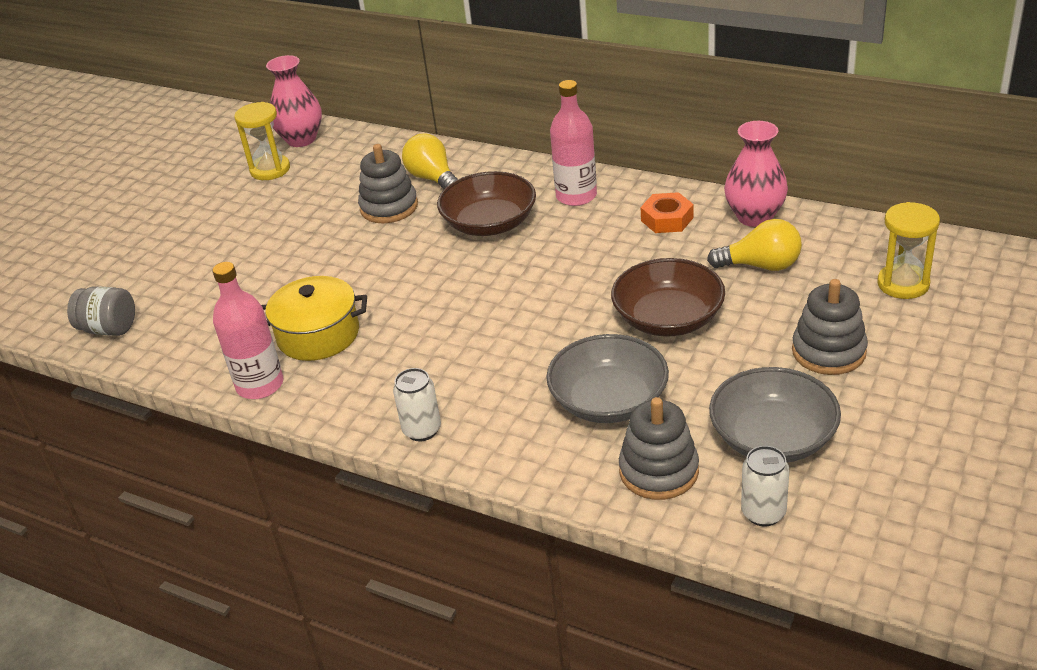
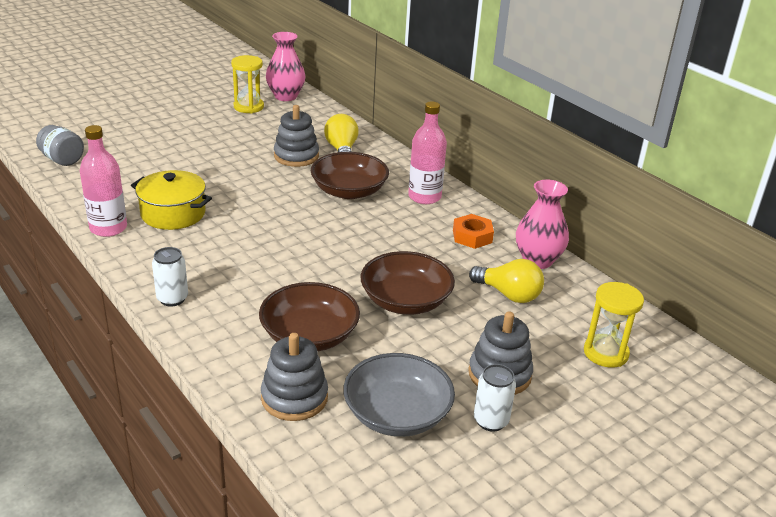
camera: 20 degrees right, 5 degrees down
grey bowl [546,334,669,423] -> brown bowl [259,282,360,352]
white can [741,446,789,526] -> white can moved to [474,364,516,432]

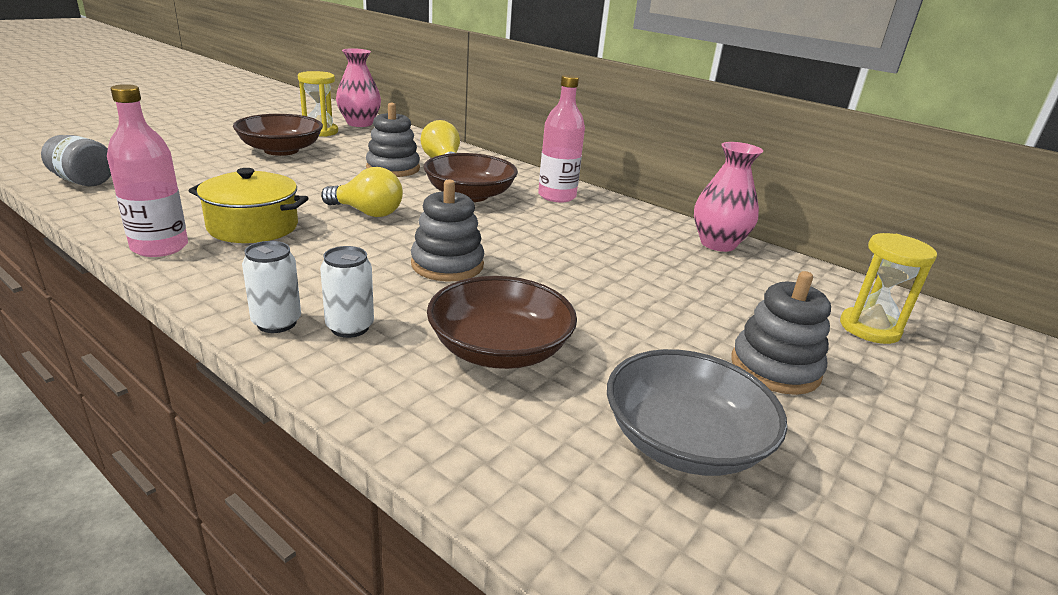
camera: 15 degrees left, 5 degrees down
grey stacking toy [261,333,328,421] -> grey stacking toy moved to [411,179,484,282]
brown bowl [360,251,455,315] -> brown bowl moved to [233,114,323,156]
orange nut [453,214,494,249] -> none
yellow light bulb [469,259,544,303] -> yellow light bulb moved to [321,167,403,217]
white can [474,364,516,432] -> white can moved to [320,246,374,338]

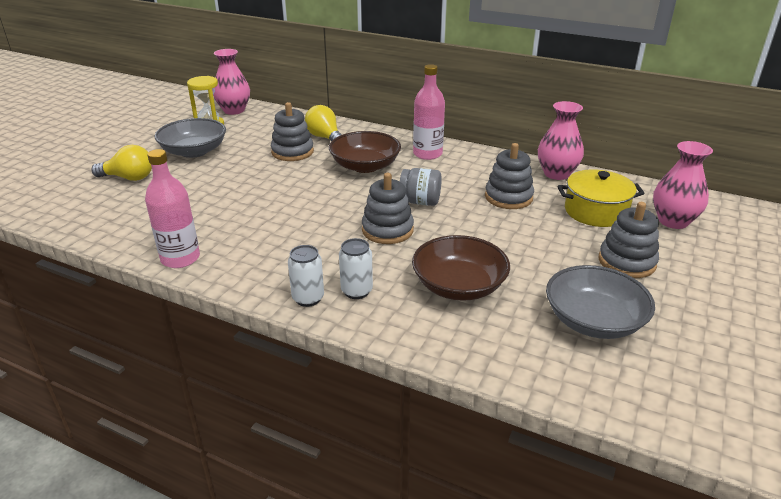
camera: 10 degrees left, 5 degrees up
grey jar [41,135,111,186] -> grey jar moved to [400,168,442,206]
yellow pot [189,168,308,243] -> yellow pot moved to [557,169,645,227]
brown bowl [233,114,323,156] -> grey bowl [155,118,226,158]
yellow light bulb [321,167,403,217] -> yellow light bulb moved to [91,145,152,181]
yellow hourglass [840,233,937,344] -> pink vase [653,141,713,229]
none -> grey stacking toy [485,143,534,209]

